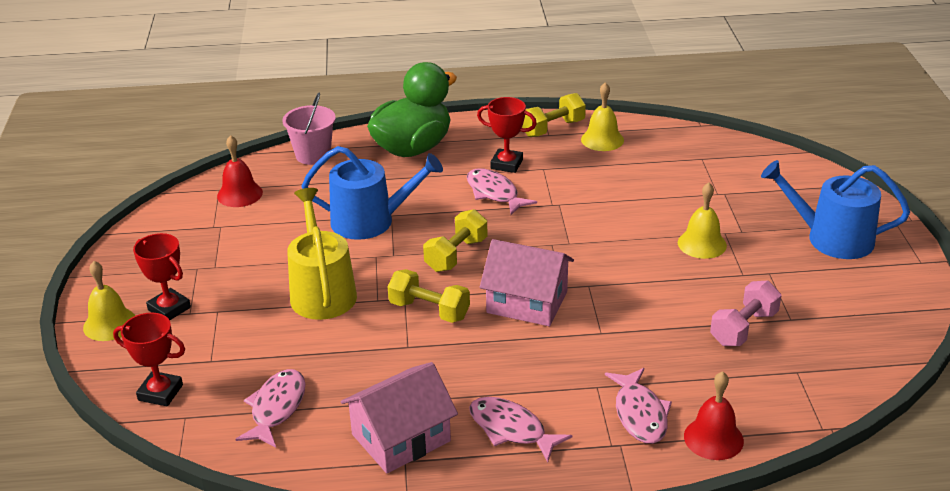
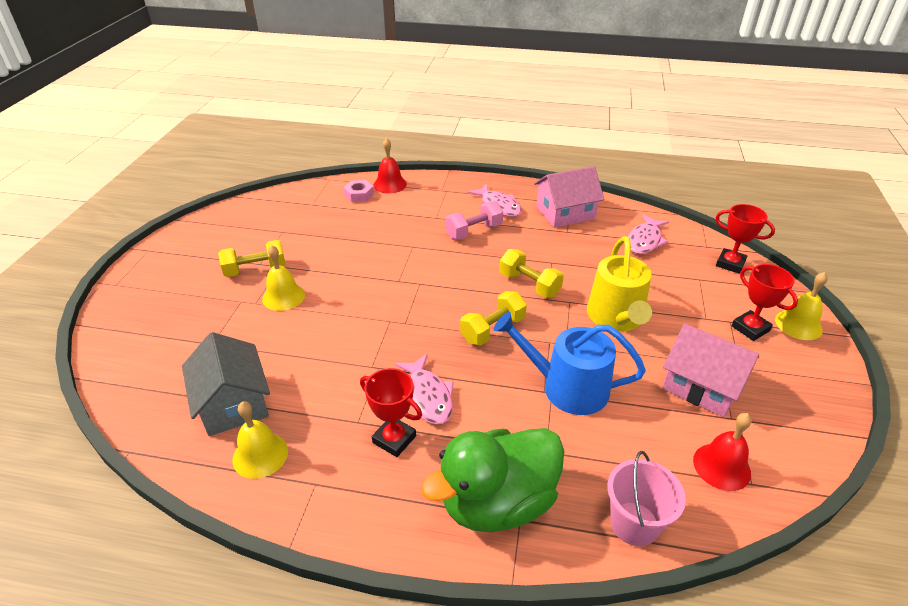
camera: 165 degrees left, 5 degrees up
pink house [480,239,574,326] -> pink house moved to [662,323,759,418]
yellow dumbbell [522,93,586,137] -> yellow dumbbell moved to [218,240,285,277]
pink fish [605,368,672,444] -> none
pink dumbbell [710,280,782,346] -> pink dumbbell moved to [445,201,503,240]
blue watering can [761,160,910,259] -> none
none -> grey house [182,332,270,436]
none -> pink nut [344,180,374,202]

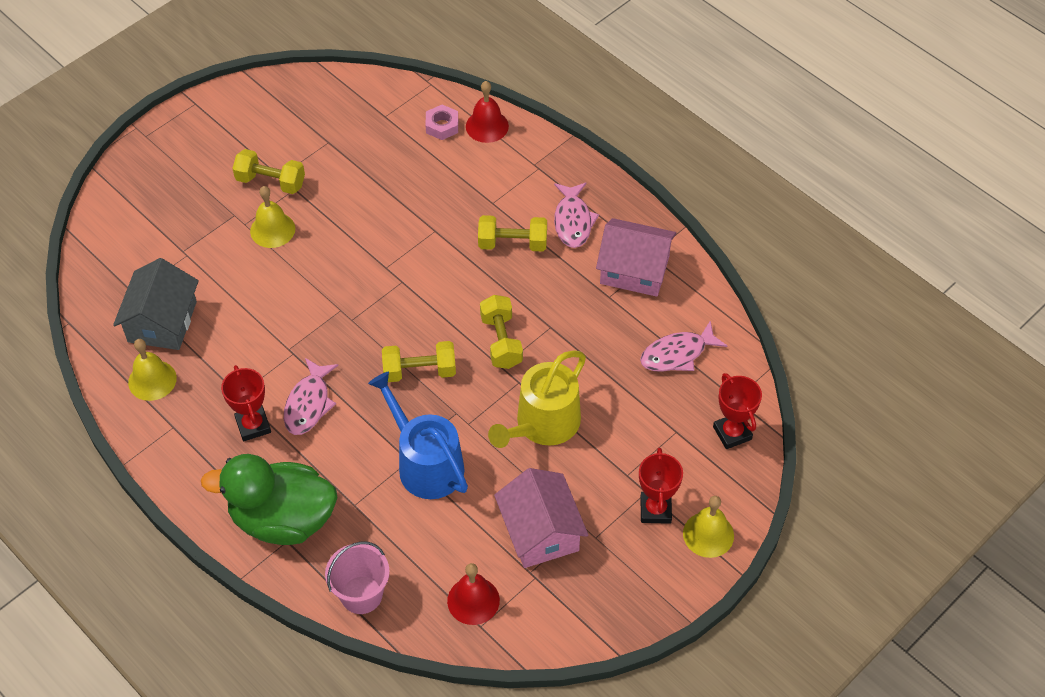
camera: 35 degrees right, 15 degrees up
pink dumbbell [445,201,503,240] -> yellow dumbbell [478,215,547,251]

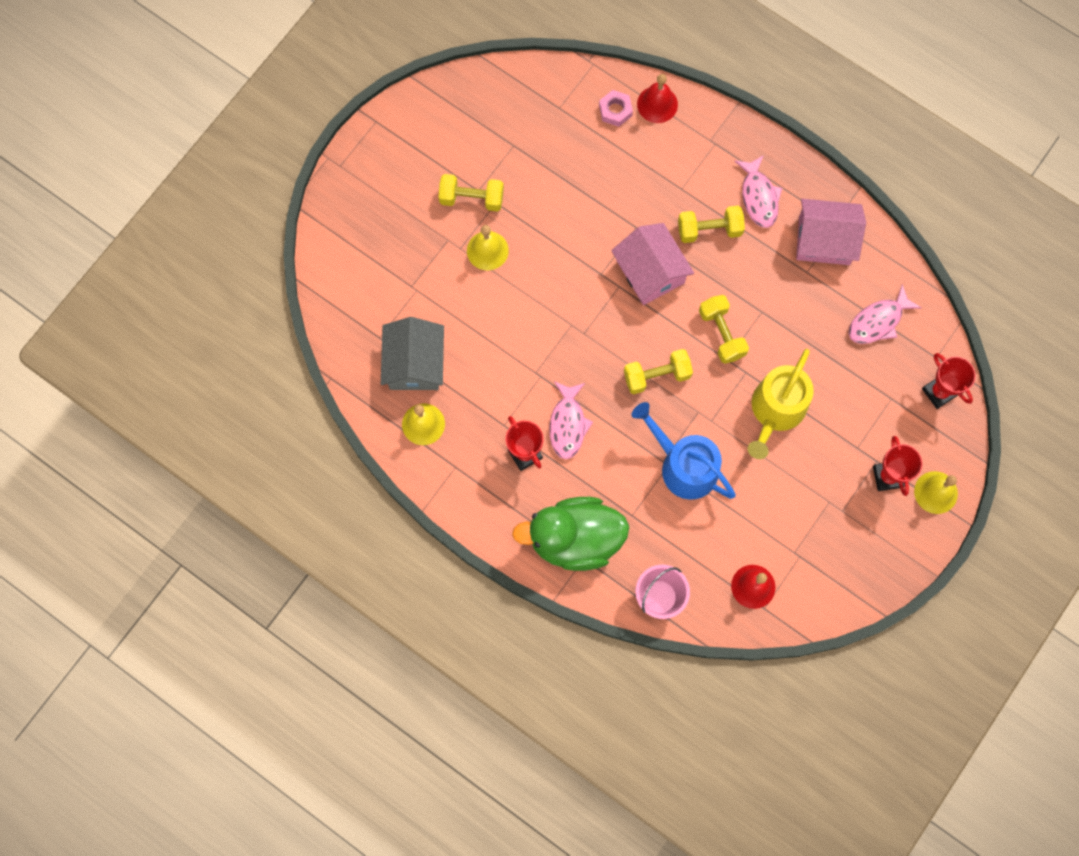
camera: 10 degrees left, 20 degrees up
pink house [494,468,588,568] -> pink house moved to [611,223,694,305]

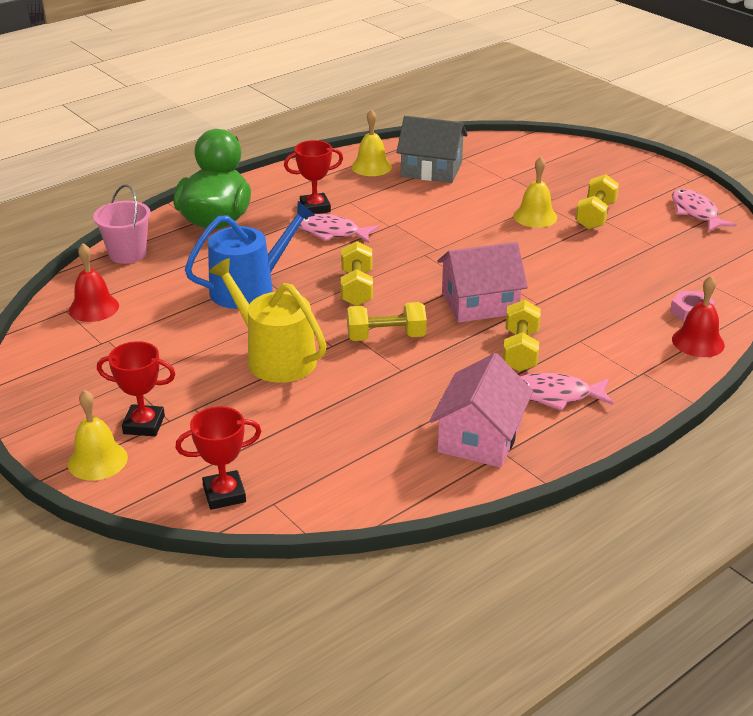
camera: 105 degrees right, 40 degrees down
pink fish [849,284,922,344] -> pink fish moved to [672,189,737,232]

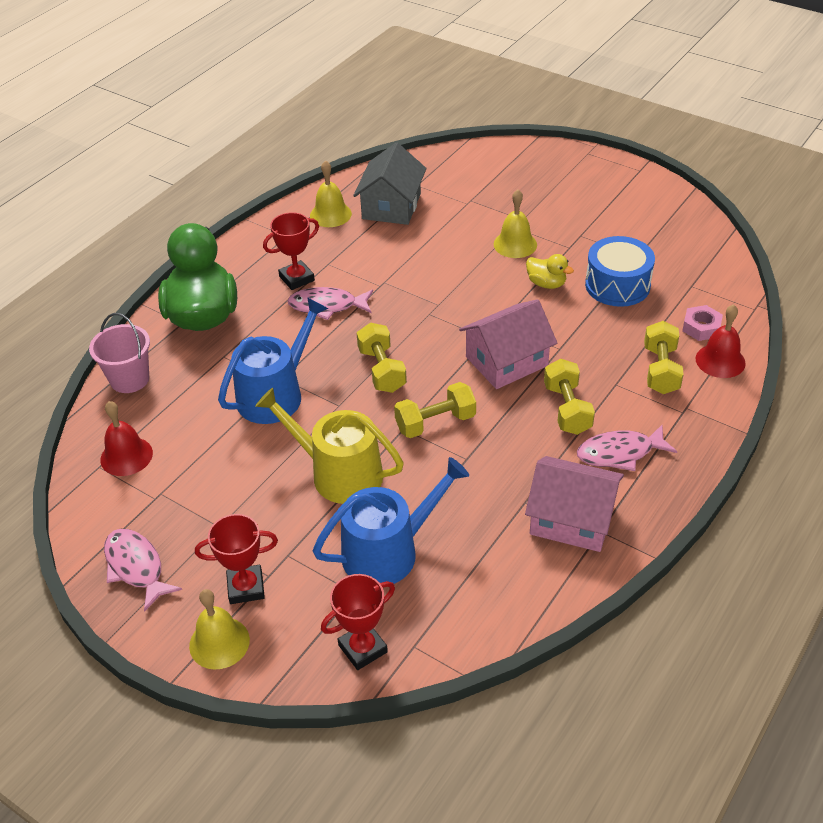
camera: 15 degrees left, 10 degrees up
grey house [397,116,468,183] -> grey house turned 75 degrees counterclockwise [353,143,427,225]
pink house [429,353,533,468] -> pink house turned 75 degrees counterclockwise [525,456,624,552]
yellow dumbbell [575,174,619,230] -> yellow dumbbell moved to [644,321,684,394]
pink fish [672,189,737,232] -> pink fish moved to [104,529,182,612]
none -> blue watering can [313,457,469,584]
none -> yellow duck [526,254,574,289]
none -> blue drum [585,236,655,307]

